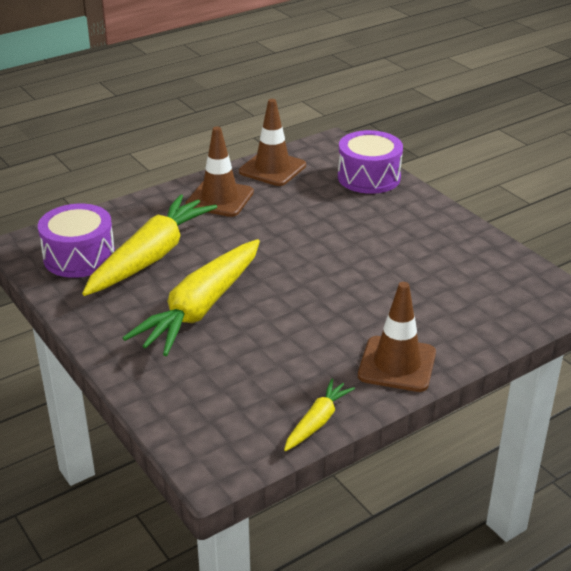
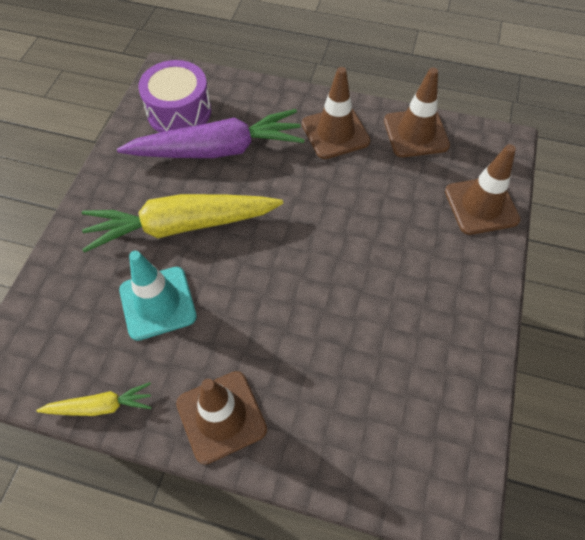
camera: 50 degrees right, 25 degrees up
yellow carrot [82,194,217,296] -> purple carrot [117,109,305,158]
purple drum [338,130,403,194] -> brown traffic cone [445,144,520,235]
none -> turquoise traffic cone [119,251,197,341]

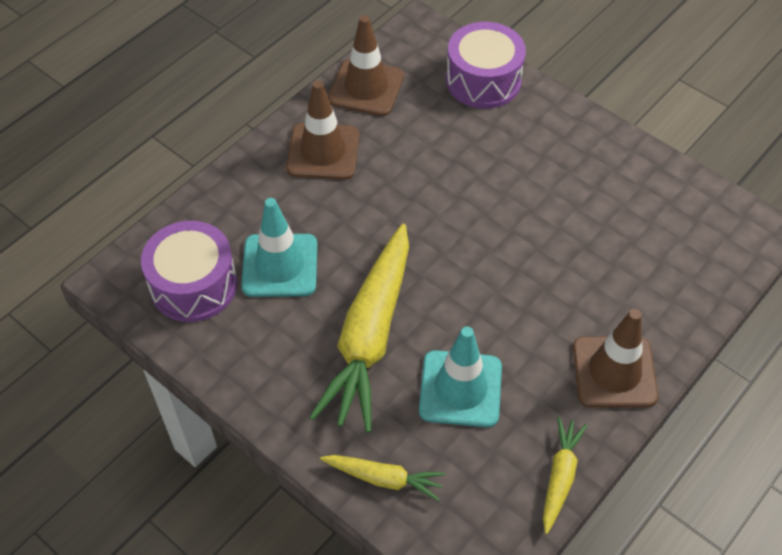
camera: 65 degrees left, 5 degrees down
purple carrot [117,109,305,158] -> turquoise traffic cone [241,198,317,297]
brown traffic cone [445,144,520,235] -> purple drum [446,22,526,109]
none -> yellow carrot [320,455,445,501]

